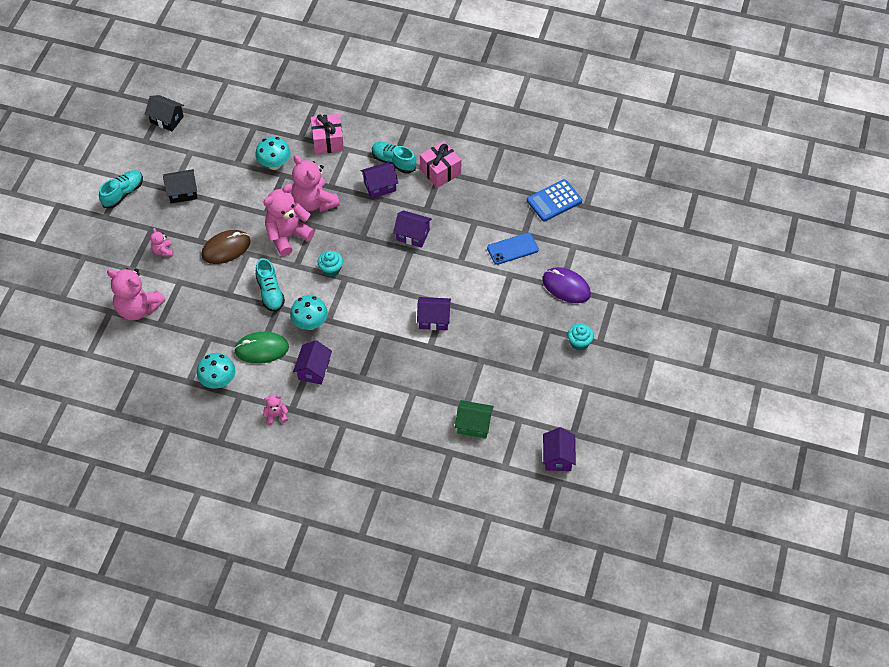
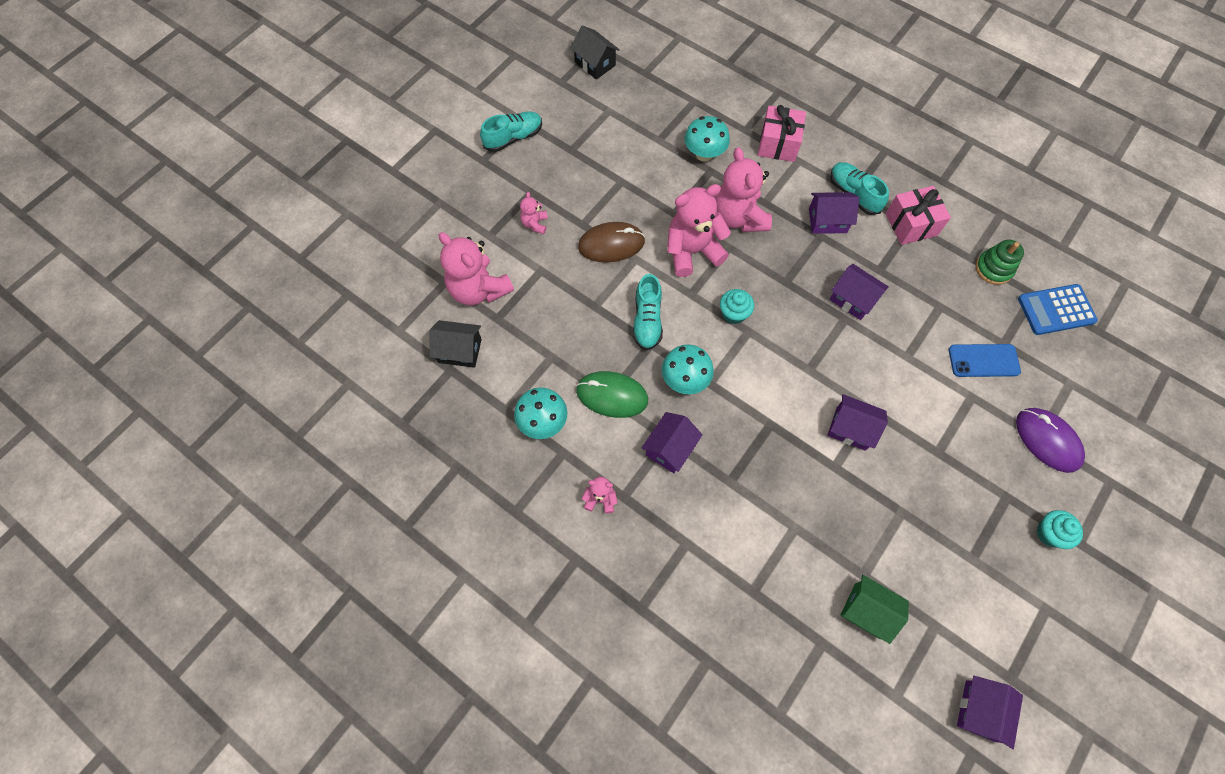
camera: 20 degrees right, 10 degrees up
black house [163,169,198,204] -> black house moved to [429,320,482,368]
none -> green stacking toy [975,240,1024,285]

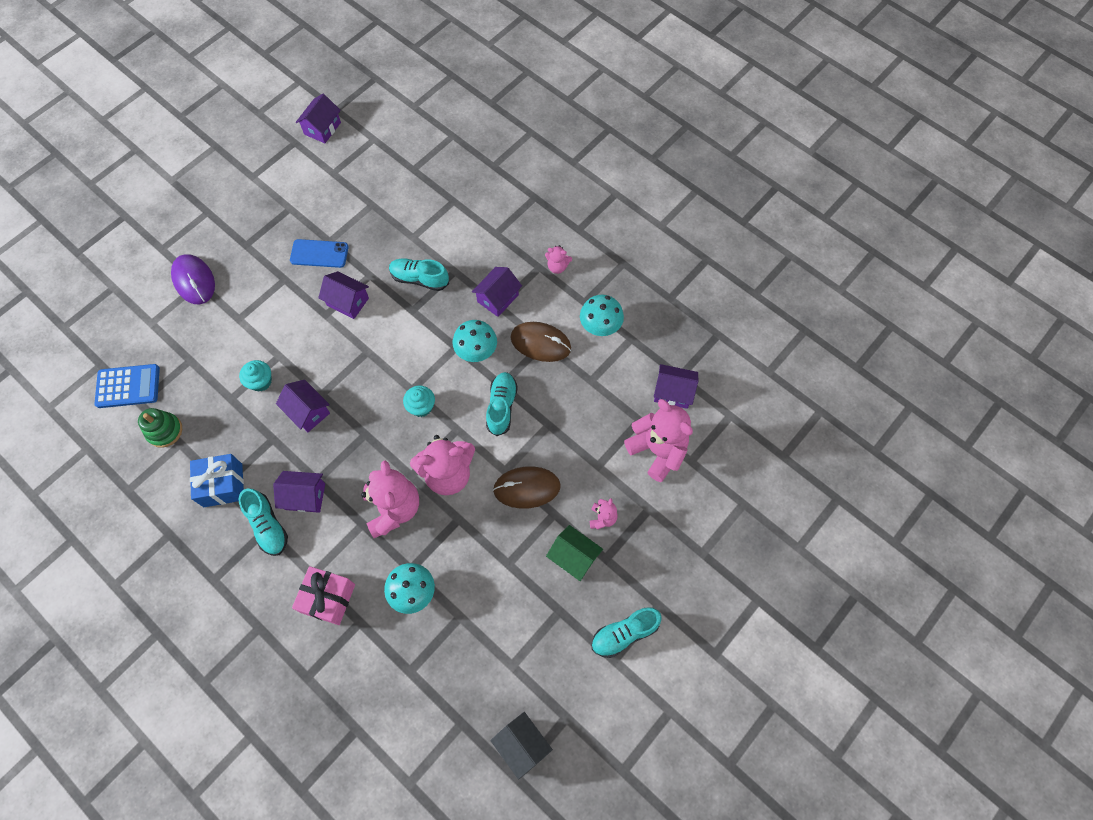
camera: 175 degrees left, 0 degrees up
black house [429,320,482,368] -> purple house [654,364,698,409]
green mouse [576,371,648,418] -> brown mouse [511,322,571,362]
green house [840,575,909,644] -> green house moved to [546,525,603,581]
pink gift [886,186,951,245] -> blue gift [190,454,244,507]
blue phone [949,344,1021,377] -> blue phone moved to [290,239,349,268]
turquoise cupcake [1037,510,1083,549] -> turquoise cupcake moved to [239,360,272,392]
none -> turquoise shoe [389,258,449,291]

